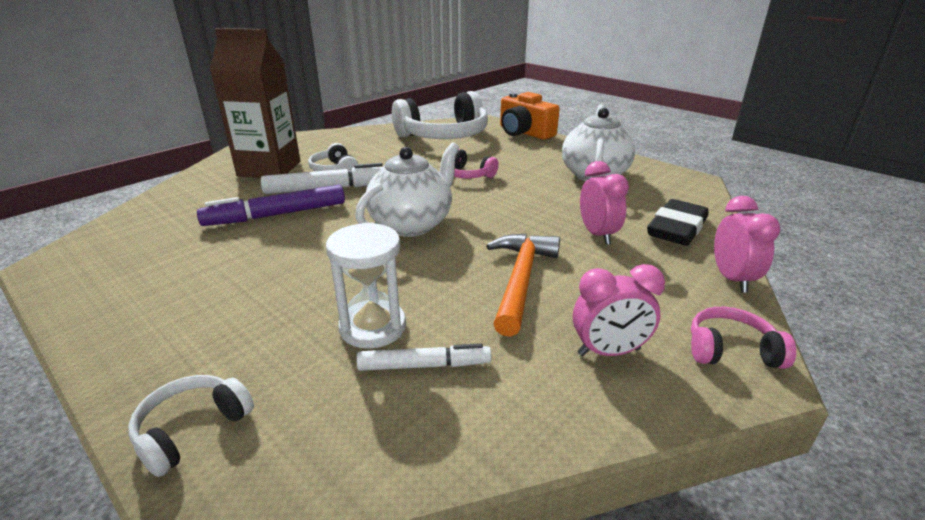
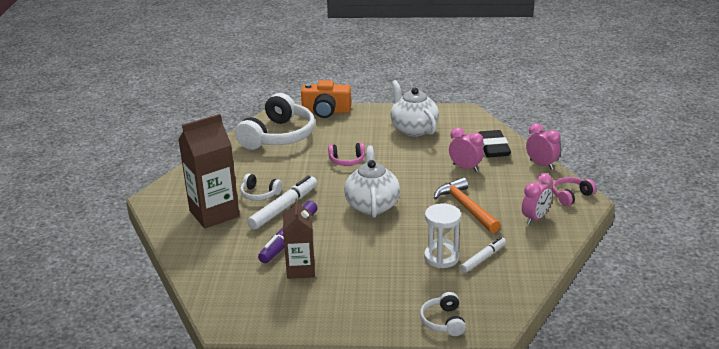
camera: 40 degrees left, 0 degrees up
none -> brown carton [283,198,315,279]

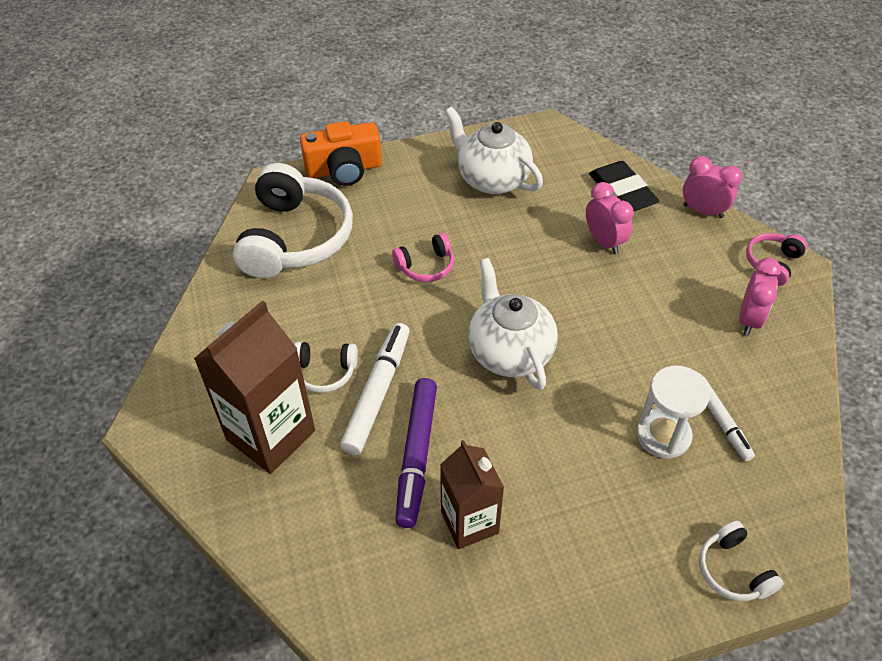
camera: 20 degrees left, 20 degrees up
orange hammer [434,177,501,233] -> none
pink clock [449,127,484,172] -> pink clock turned 45 degrees clockwise [586,182,634,254]
white marker [460,237,506,273] -> white marker turned 135 degrees clockwise [703,376,755,461]

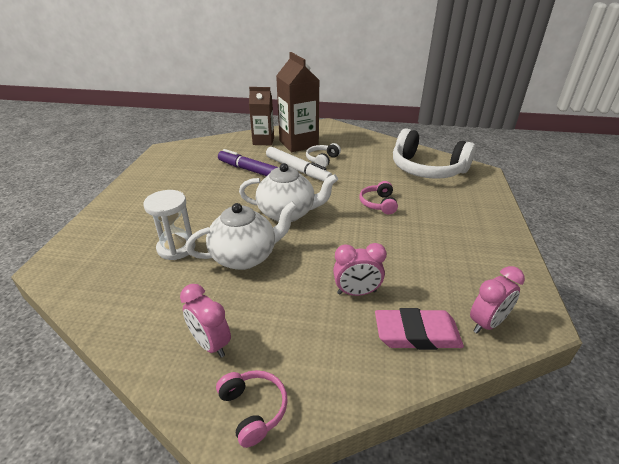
camera: 115 degrees right, 15 degrees down
orange camera [300,121,382,186] -> none
brown carton [440,440,504,549] -> brown carton moved to [249,87,274,145]
white teapot [444,106,543,194] -> white teapot moved to [186,202,297,270]
black eraser [589,161,659,211] -> pink eraser [375,308,464,350]
pink clock [683,156,743,218] -> pink clock moved to [470,266,525,334]
white headphones [699,521,784,601] -> none
white marker [703,376,755,461] -> none

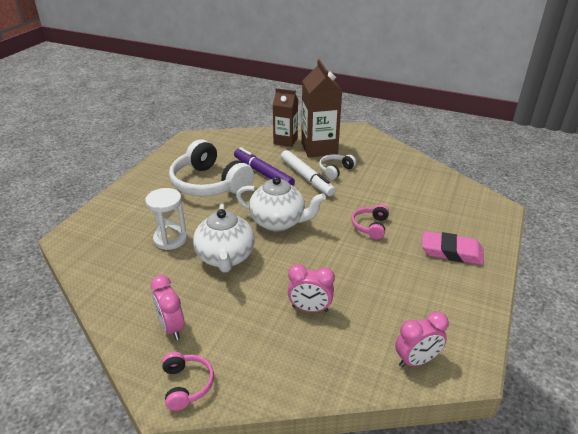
camera: 15 degrees right, 0 degrees up
white teapot [186,202,297,270] -> white teapot turned 90 degrees clockwise [193,204,255,273]
pink eraser [375,308,464,350] -> pink eraser moved to [422,231,484,265]
white headphones [393,129,476,179] -> white headphones moved to [169,139,254,196]

